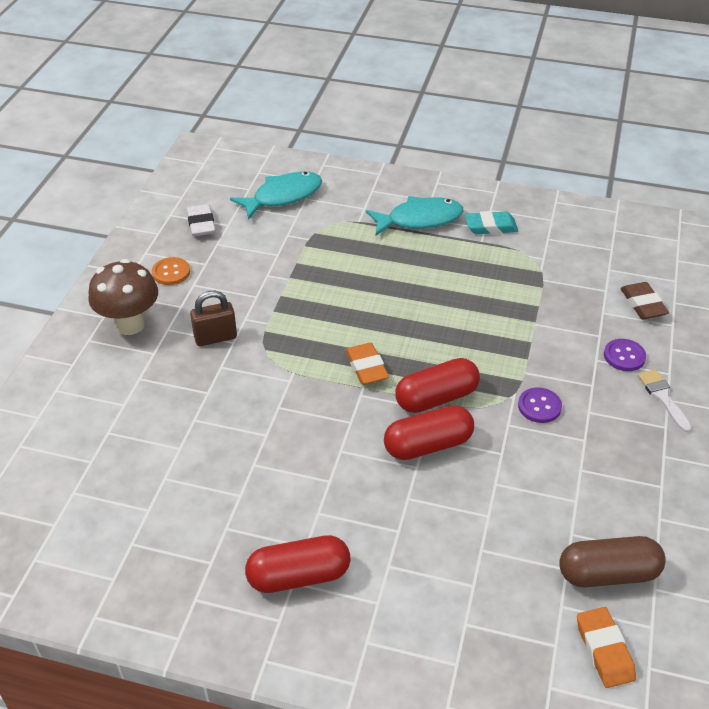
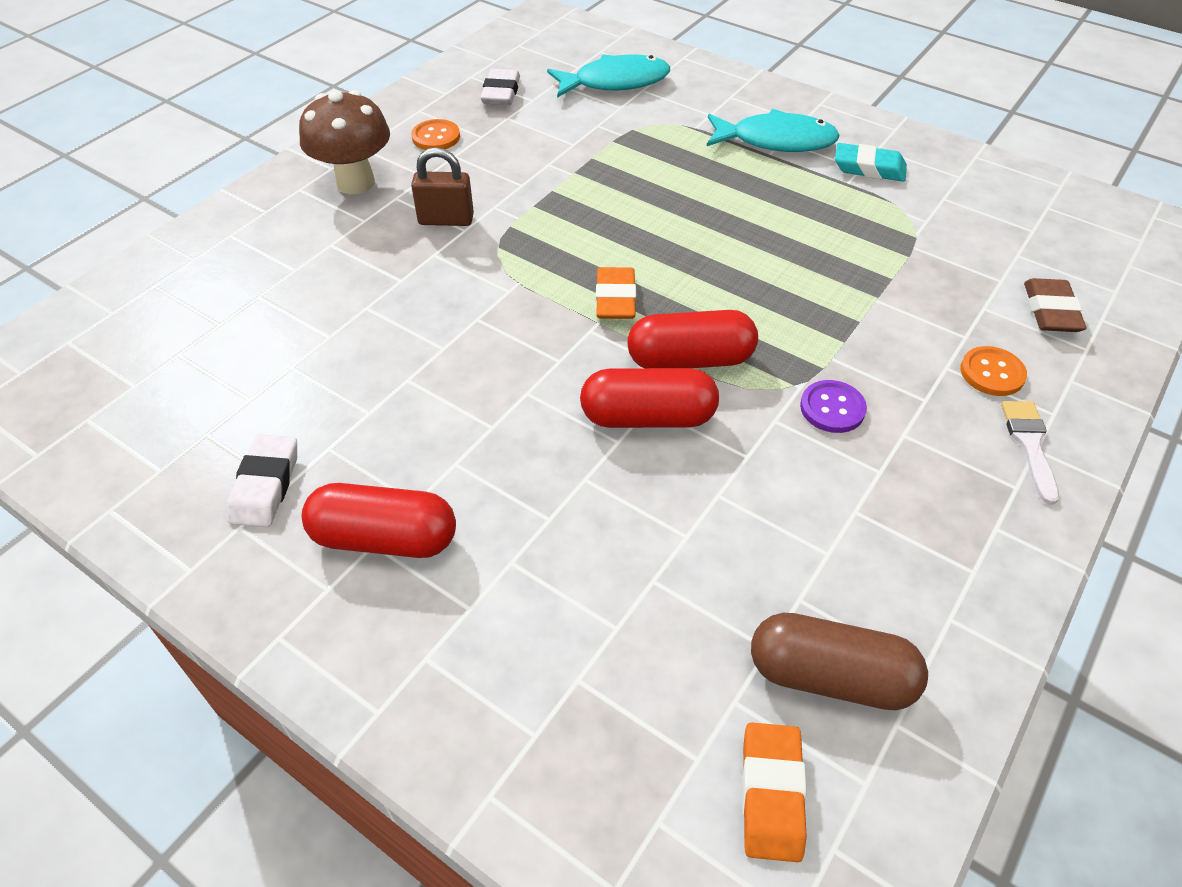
camera: 20 degrees right, 5 degrees up
purple button [604,339,646,371] -> orange button [960,346,1027,396]
none -> white eraser [227,434,297,527]

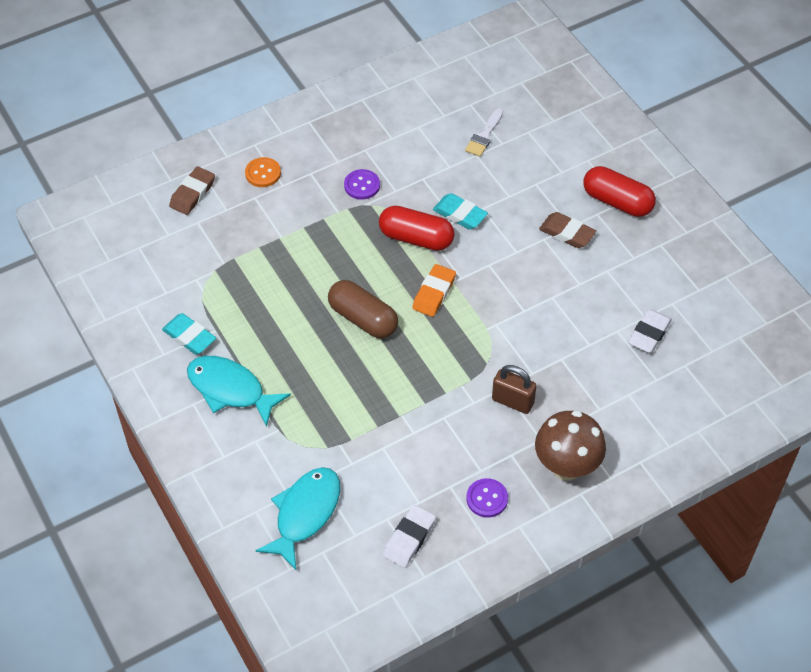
camera: 155 degrees left, 5 degrees up
white eraser [227,434,297,527] -> white eraser moved to [628,309,672,353]
orange button [411,119,460,150] -> purple button [466,478,508,518]
turquoise fish [547,54,670,98] -> turquoise fish turned 105 degrees clockwise [255,467,340,570]
red capsule [580,368,719,428] -> turquoise eraser [433,193,488,230]
orange eraser [742,722,807,862] -> none
brown capsule [751,613,928,710] -> brown capsule moved to [328,280,398,338]
white brush [1001,401,1059,504] -> white brush moved to [465,108,503,157]
none -> brown eraser [539,212,596,248]

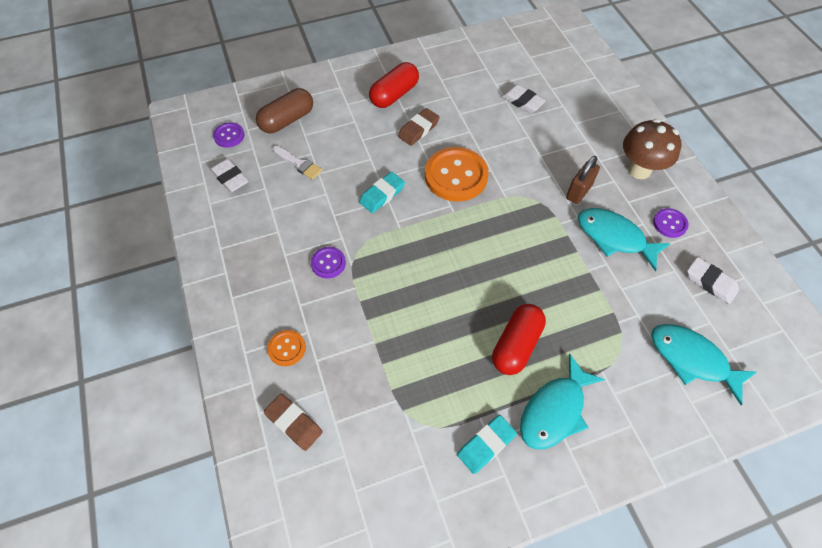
camera: 80 degrees left, 5 degrees up
brown capsule [328,280,398,338] -> brown capsule moved to [256,88,313,133]
red capsule [379,206,454,251] -> red capsule moved to [492,304,546,375]
orange eraser [412,264,456,317] -> none
none -> white eraser [210,158,249,192]
none -> purple button [213,122,244,148]
none -> orange button [425,147,489,202]
none -> turquoise fish [578,208,671,271]

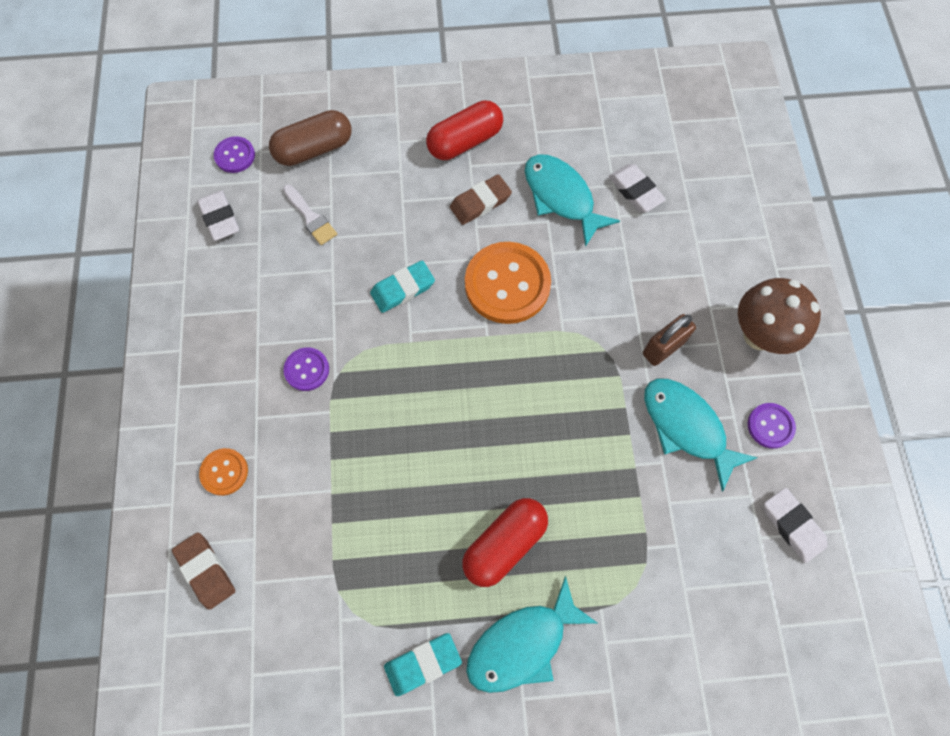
camera: 15 degrees right, 10 degrees up
turquoise fish [651,324,757,405] -> turquoise fish moved to [525,154,620,247]

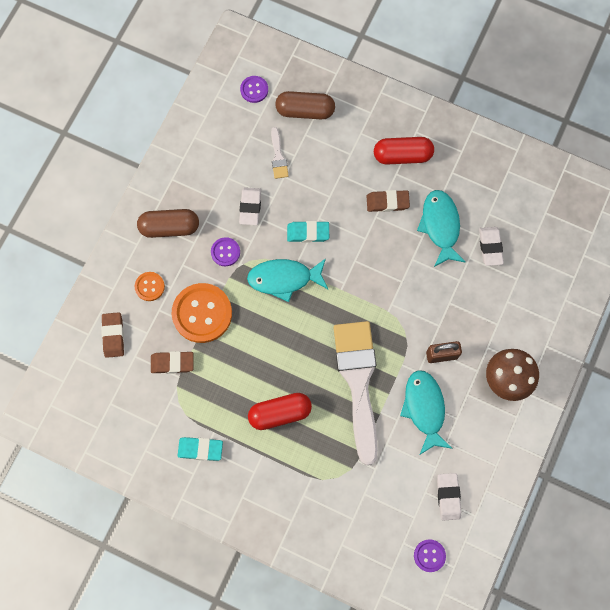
camera: 30 degrees right, 5 degrees up
white eraser [197,190,239,241] -> white eraser moved to [239,187,261,225]
orange button [465,242,551,324] -> orange button moved to [172,283,232,343]
turquoise fish [466,576,597,693] -> turquoise fish moved to [247,258,328,302]
purple button [748,403,796,449] -> purple button moved to [414,539,446,572]
none -> brown capsule [137,209,199,238]
none -> brown eraser [151,351,193,374]
none -> white brush [334,321,378,465]

